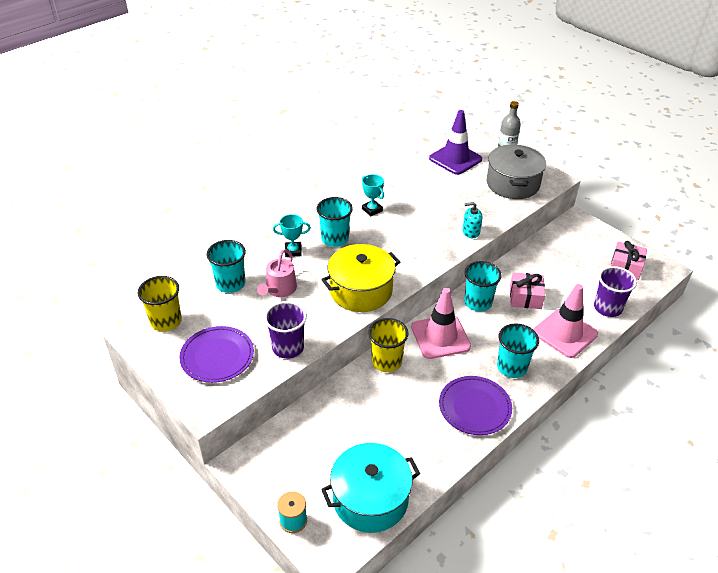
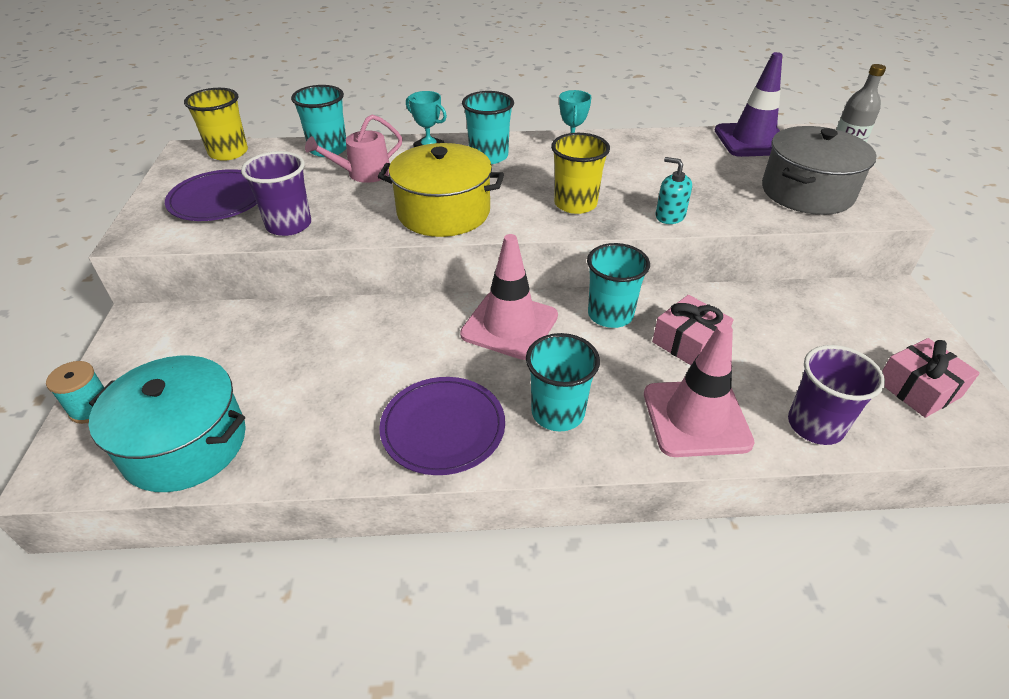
camera: 40 degrees right, 0 degrees up
yellow cup [368,318,408,372] -> yellow cup moved to [551,133,610,214]

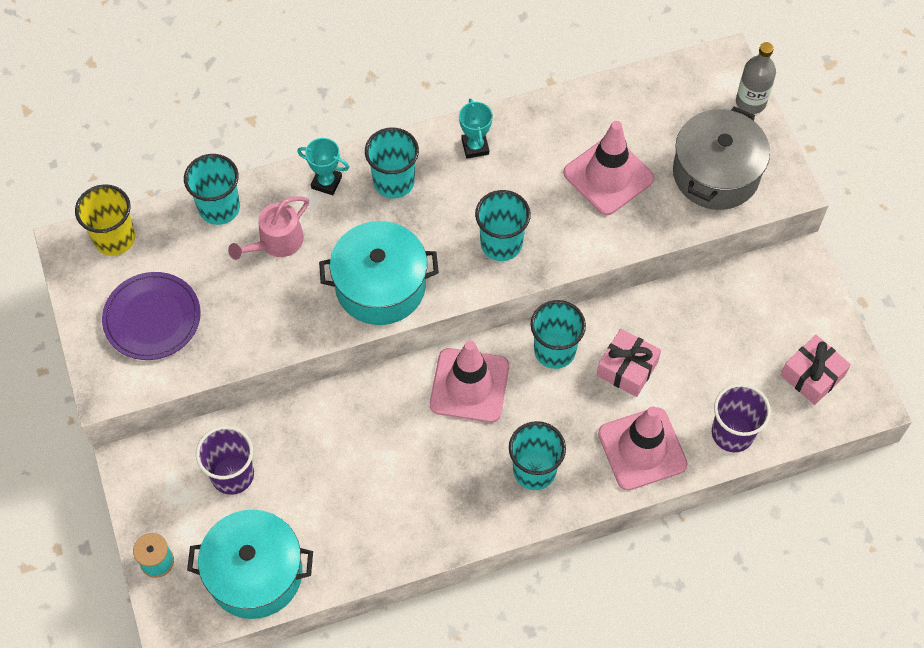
camera: 15 degrees left, 20 degrees up
purple cup [241,151,311,236] -> purple cup moved to [196,426,254,495]
yellow pot [378,143,504,237] -> turquoise pot [319,221,439,325]
purple plate [379,377,505,475] -> none
yellow cup [551,133,610,214] -> turquoise cup [475,190,531,261]
turquoise soap dispenser [656,157,692,224] -> none
purple traffic cone [715,52,782,157] -> none
none -> pink traffic cone [563,121,654,215]

